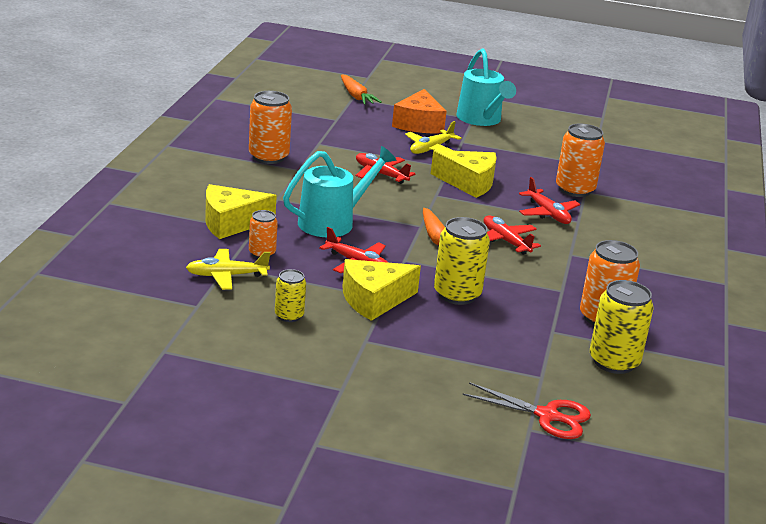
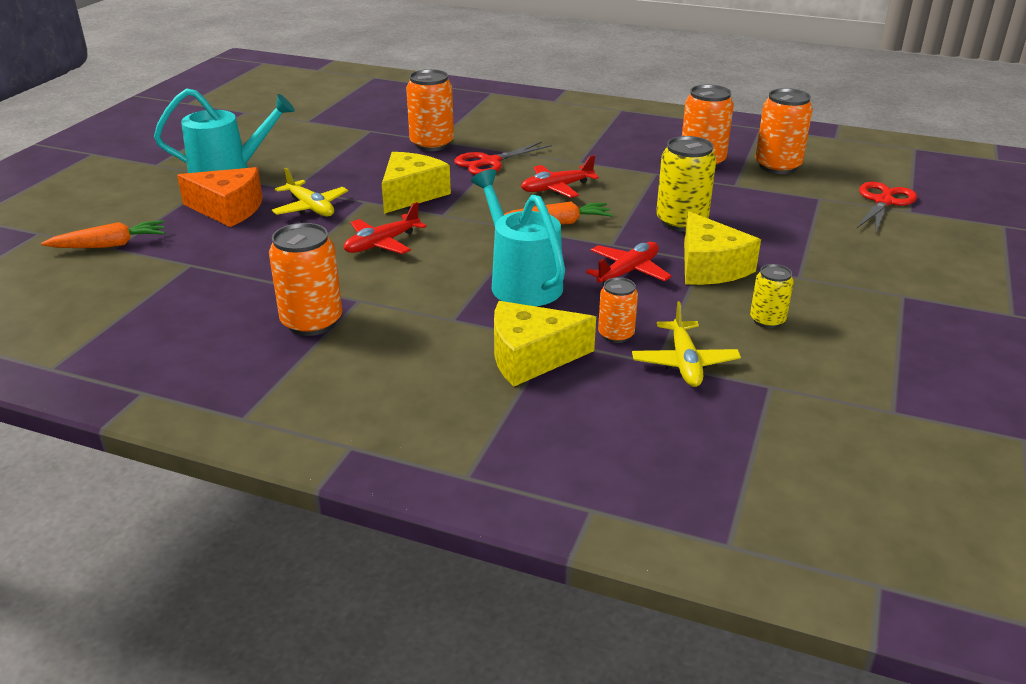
camera: 80 degrees left, 5 degrees up
yellow cheese [205,184,277,239] -> yellow cheese turned 90 degrees clockwise [494,301,596,386]
red plane [519,177,580,224] -> red scissors [454,142,552,175]
yellow can [590,280,654,374] -> orange can [755,88,813,174]

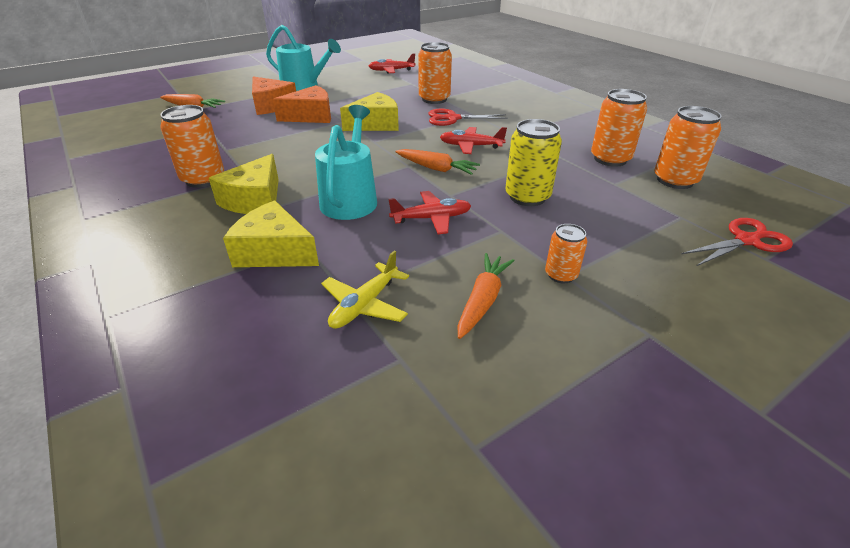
camera: 35 degrees right, 5 degrees up
yellow plane [272,168,348,217] -> orange cheese [272,85,331,123]
red plane [344,202,427,254] -> red plane moved to [369,54,416,74]
orange can [598,277,638,343] -> orange can moved to [545,224,587,283]
yellow cheese [684,211,761,285] -> yellow cheese moved to [209,154,279,214]
yellow can [750,264,794,328] -> orange carrot [458,253,515,339]

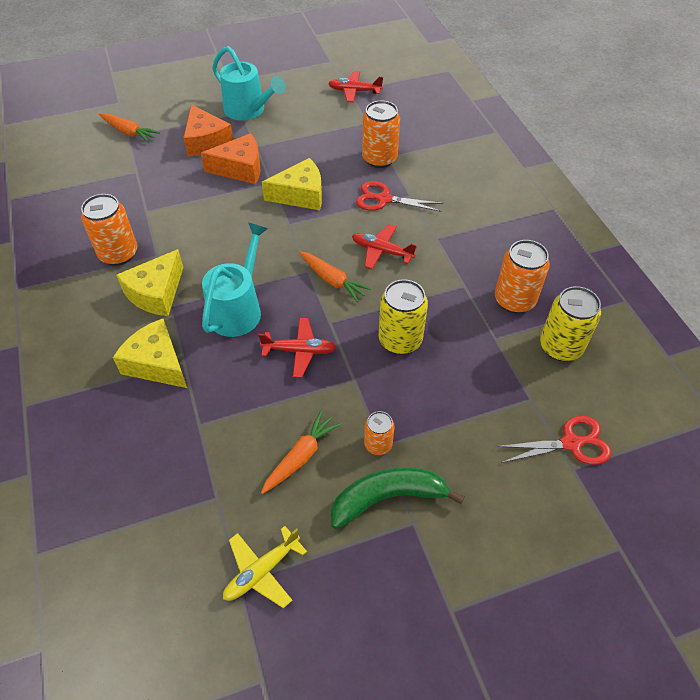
camera: 15 degrees right, 15 degrees up
yellow plane [321,251,409,329] -> yellow plane moved to [223,526,307,608]
orange can [654,106,722,189] -> yellow can [540,286,601,361]
none -> green banana [331,467,464,529]

